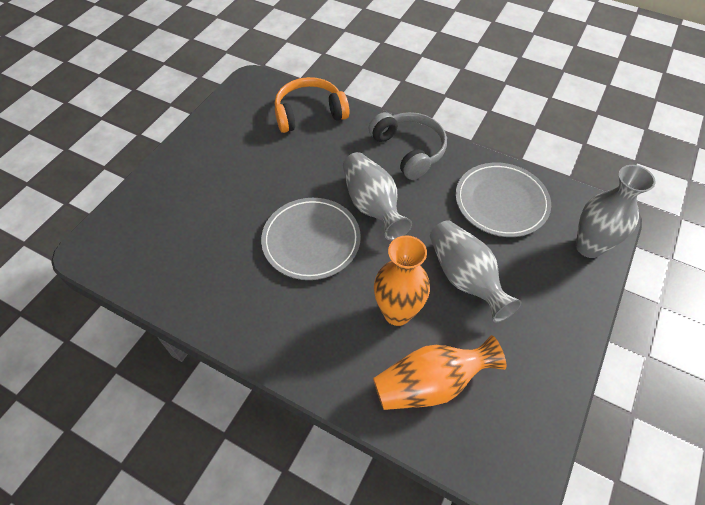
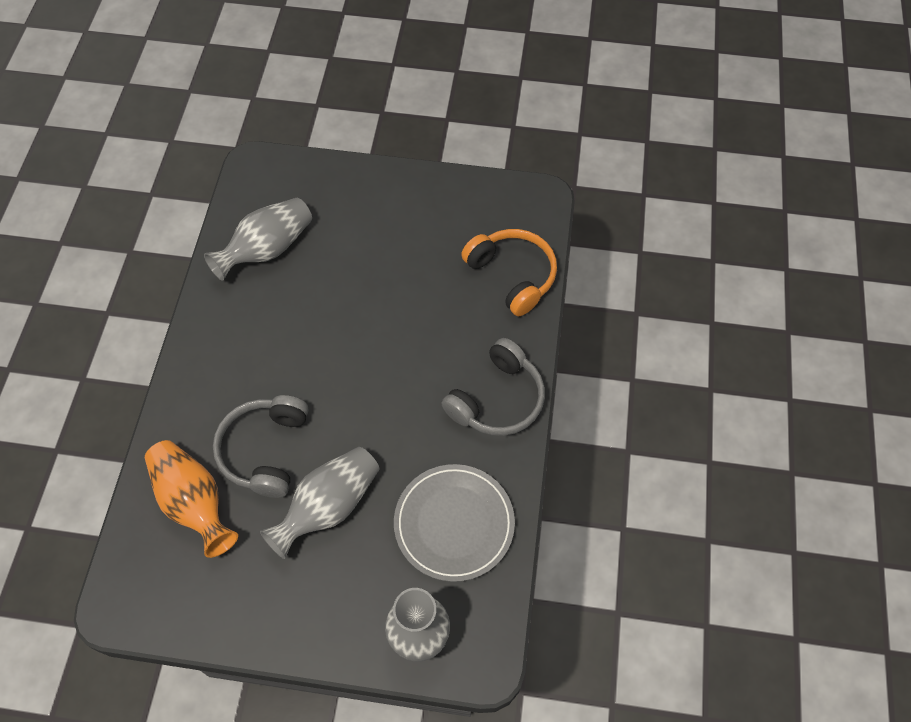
camera: 70 degrees right, 5 degrees up
grey plate [261,198,361,280] -> none
grey vase [343,152,412,240] -> grey vase moved to [204,198,312,281]
orange vase [374,235,430,326] -> grey headphones [213,395,308,498]

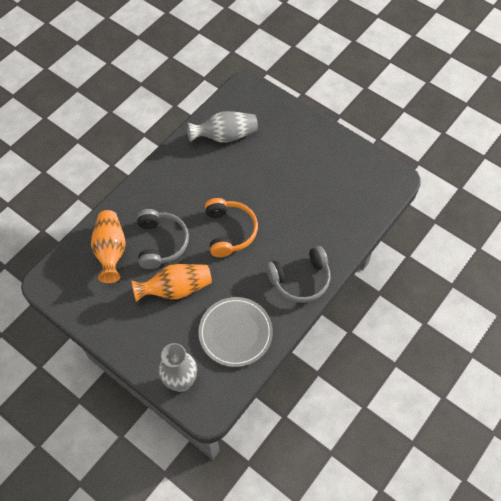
camera: 30 degrees right, 0 degrees up
grey headphones [213,395,308,498] -> grey headphones turned 135 degrees clockwise [137,209,189,269]
grey vase [260,447,379,559] -> orange vase [131,264,212,302]
orange headphones [461,229,557,316] -> orange headphones moved to [205,198,258,257]

